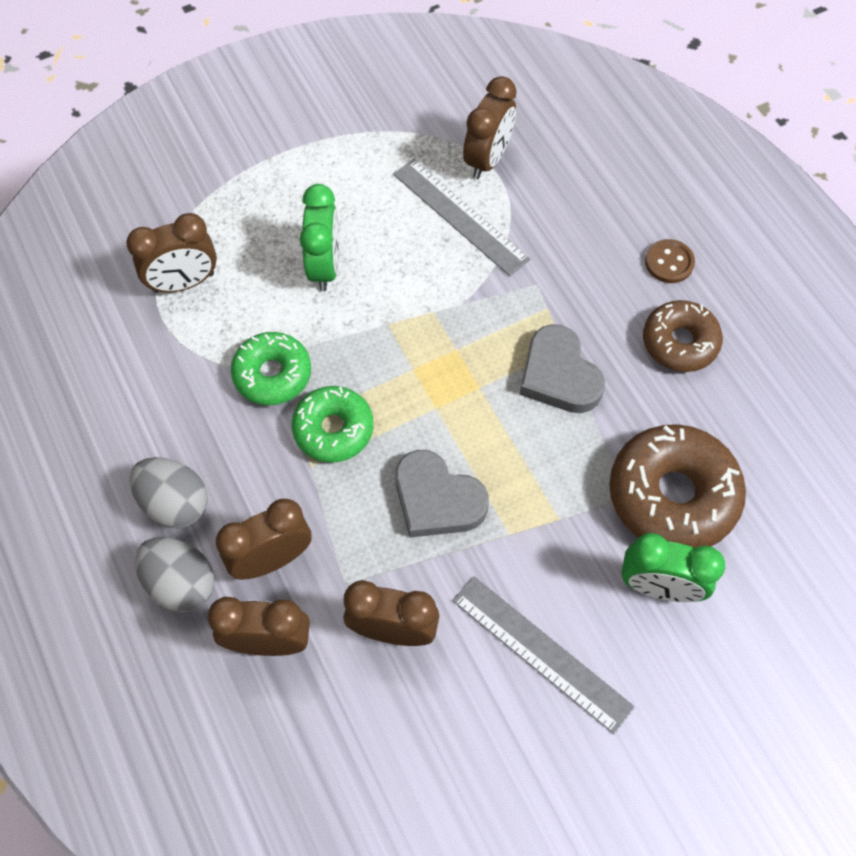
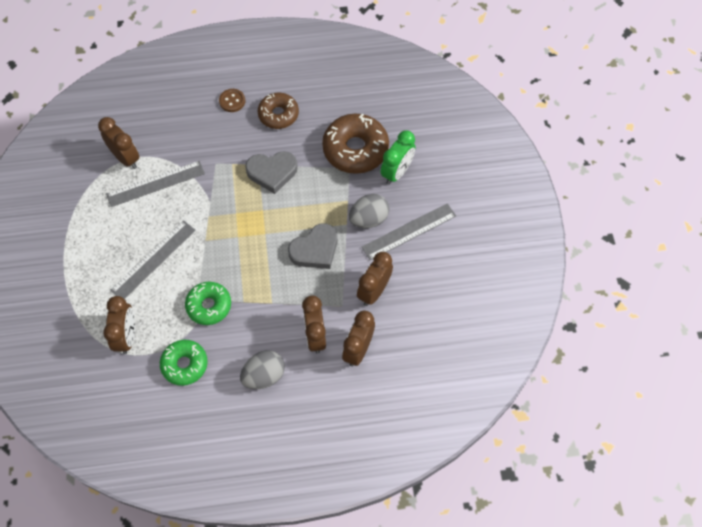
camera: 70 degrees left, 0 degrees up
grey egg [135,537,214,612] -> grey egg moved to [349,194,389,228]
green donut [292,386,373,462] -> green donut moved to [160,340,208,386]
green clock [300,184,339,291] -> grey ruler [110,220,196,299]

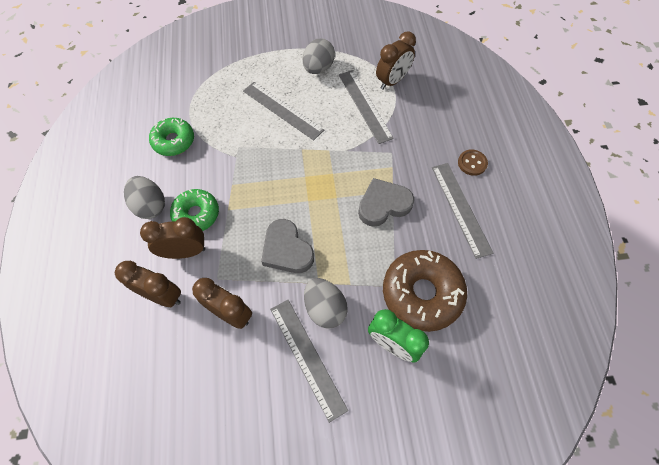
camera: 90 degrees right, 0 degrees up
brown clock [103,296,135,354] -> none
green donut [185,282,231,325] -> green donut moved to [170,189,219,231]
grey heart [245,151,298,194] -> grey heart turned 75 degrees clockwise [358,178,414,227]
brown donut [258,93,299,129] -> grey ruler [432,163,493,259]
none -> grey egg [303,38,335,74]

